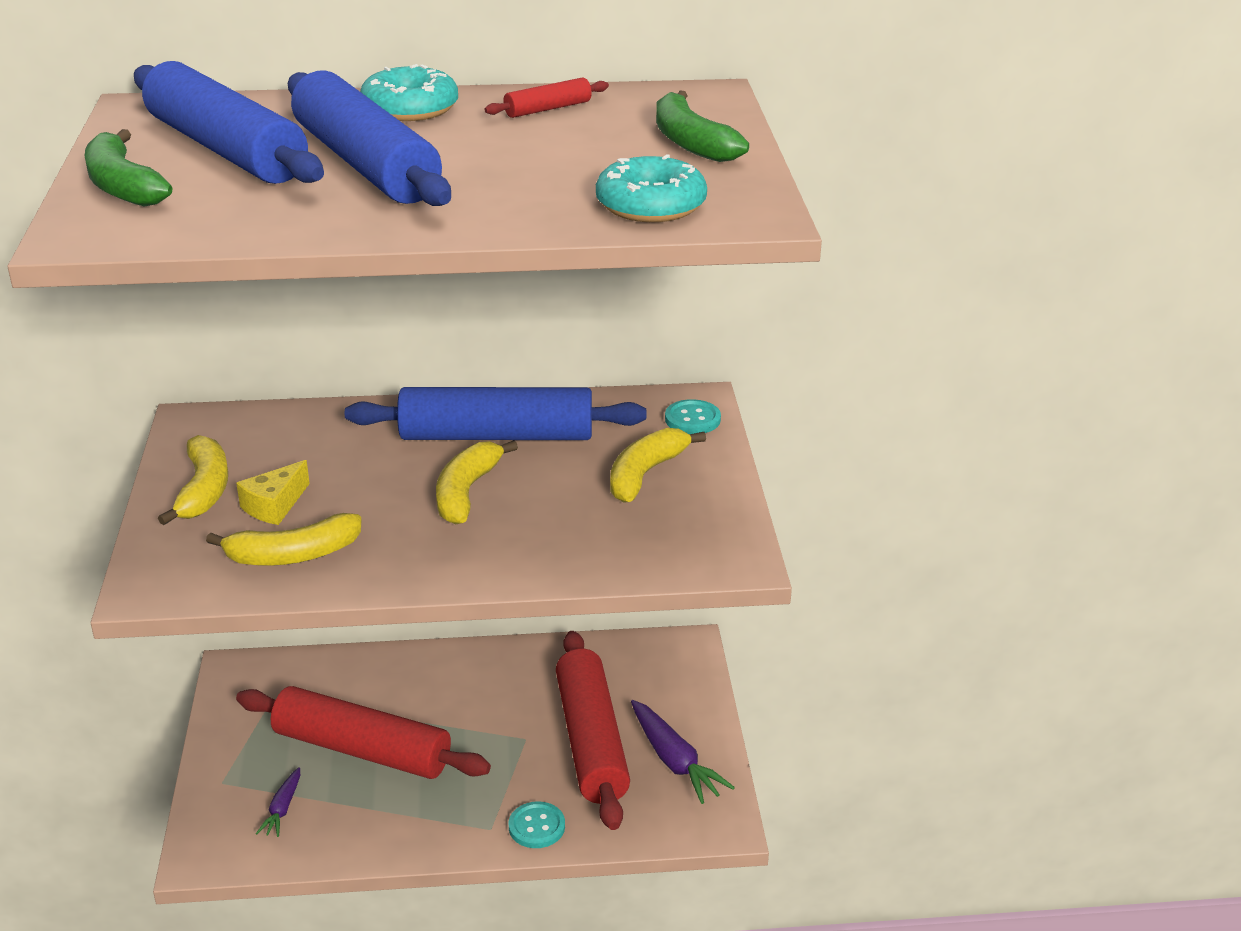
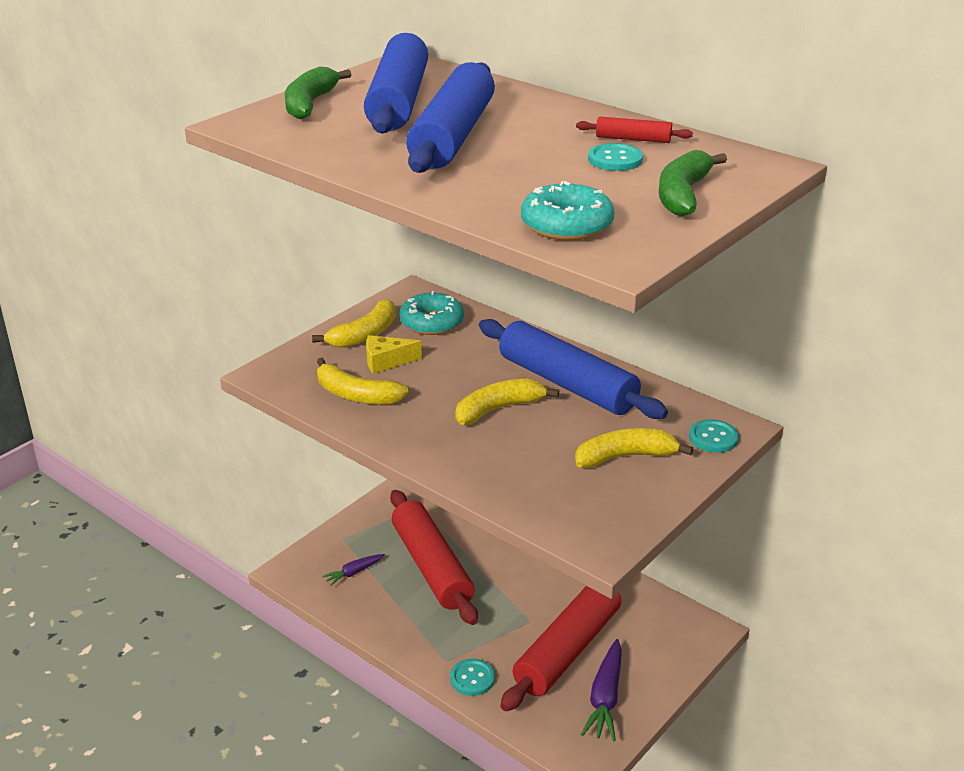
camera: 45 degrees right, 0 degrees up
turquoise donut [360,64,458,121] -> turquoise donut moved to [399,291,464,335]
none -> turquoise button [588,143,643,171]

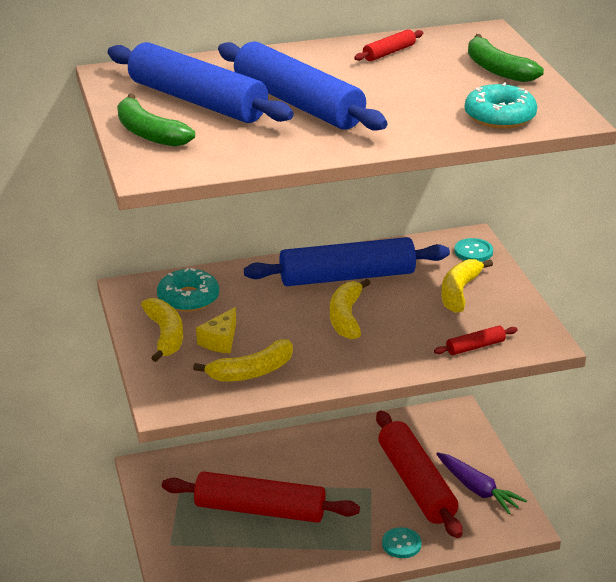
camera: 55 degrees left, 0 degrees up
purple carrot [322,554,385,586] -> none
turquoise button [588,143,643,171] -> none
none -> red rolling pin [434,325,518,355]

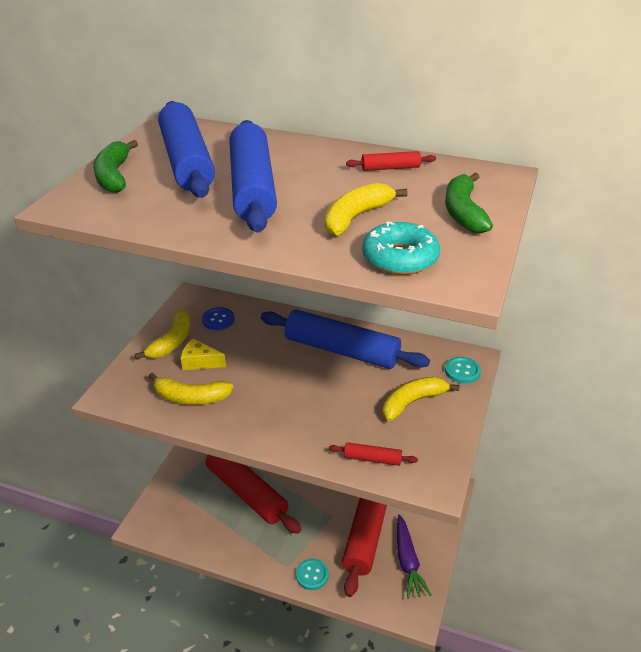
camera: 35 degrees right, 5 degrees up
turquoise donut [157,268,219,312] -> blue button [202,307,235,330]
yellow cheese [196,307,236,353] -> yellow cheese turned 45 degrees clockwise [181,339,226,370]
yellow banana [330,279,370,339] -> yellow banana moved to [325,183,408,236]

